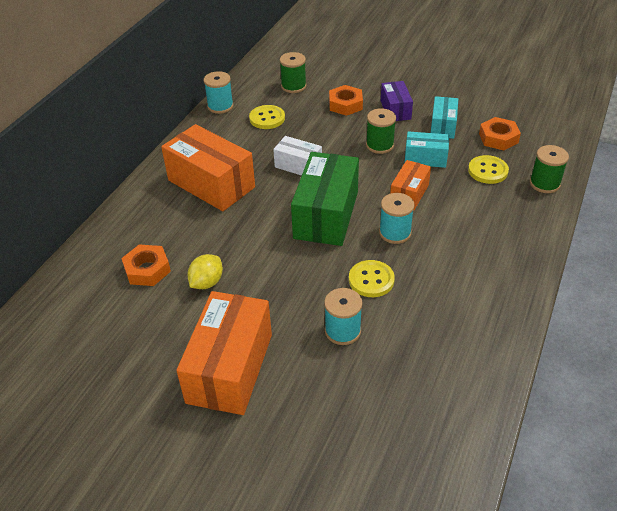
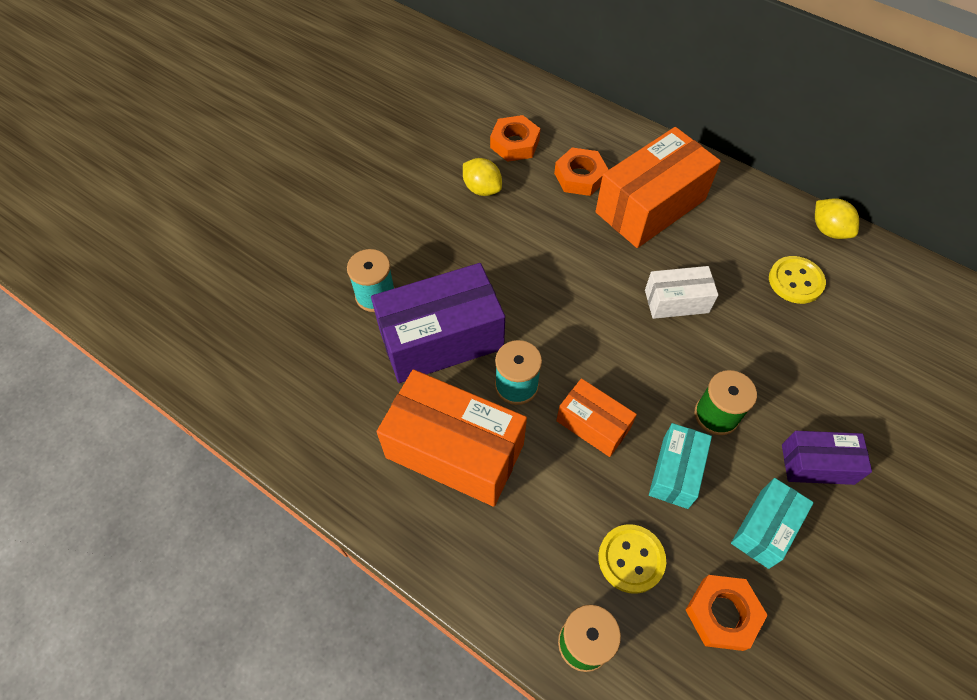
camera: 100 degrees right, 15 degrees up
orange box [176,291,272,415] -> orange box moved to [377,369,527,507]
turquoise spool [204,71,234,114] -> yellow lemon [815,198,859,239]
white box [273,136,322,176] -> white box turned 45 degrees clockwise [645,266,718,319]
green spool [280,52,306,93] -> none
green box [291,152,359,246] -> none
orange nut [329,85,363,116] -> orange nut moved to [554,148,609,196]
yellow button [349,260,395,297] -> purple box [371,263,505,383]
turquoise box [431,96,458,139] -> turquoise box turned 75 degrees counterclockwise [731,478,814,569]

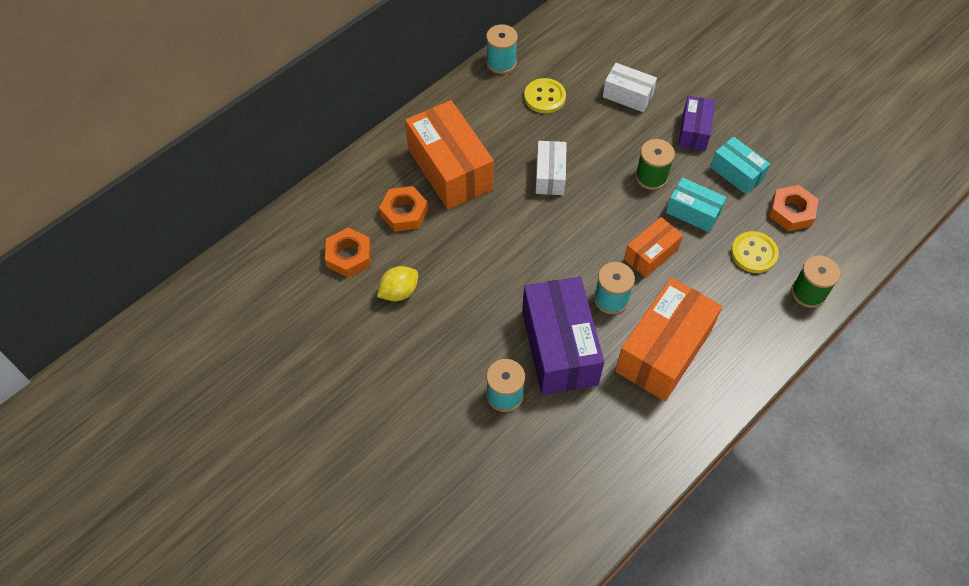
camera: 80 degrees left, 0 degrees up
yellow lemon [815,198,859,239] -> turquoise spool [486,24,518,74]
none -> white box [603,63,657,112]

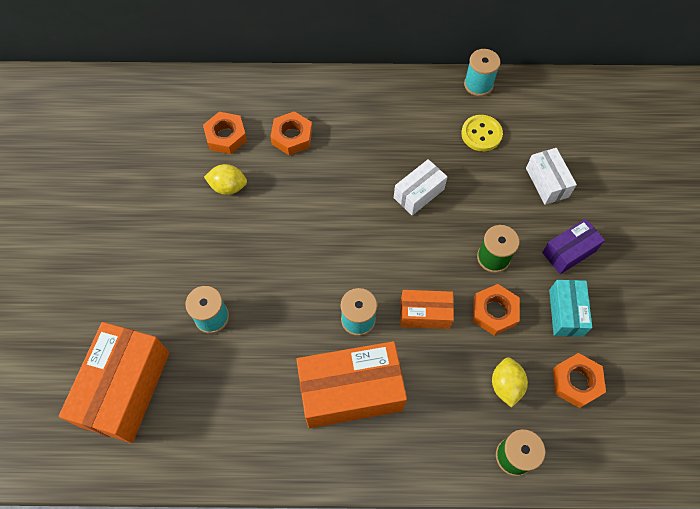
camera: 45 degrees right, 5 degrees up
orange box [405,100,494,210] -> orange box moved to [59,322,169,443]
purple box [522,277,604,395] -> none
turquoise box [666,177,727,233] -> orange nut [473,284,519,336]
yellow button [731,231,779,273] -> yellow lemon [492,358,528,408]

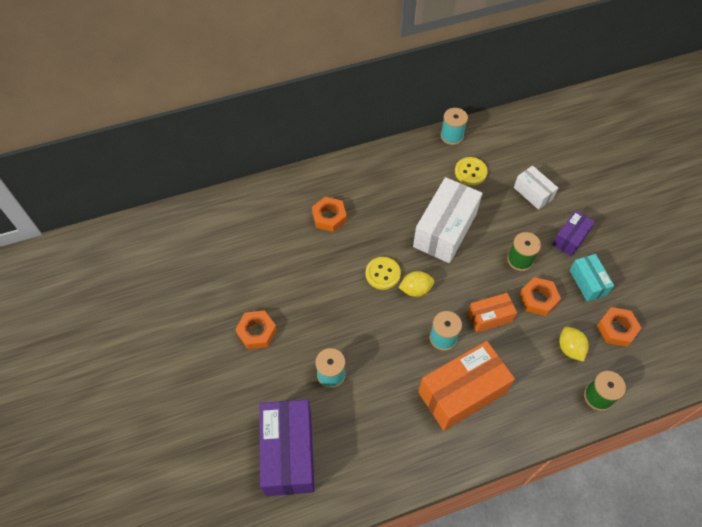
camera: 20 degrees left, 5 degrees down
orange box [59,322,169,443] -> purple box [259,400,315,496]
orange nut [203,112,247,154] -> orange nut moved to [235,310,277,349]
yellow lemon [204,164,247,195] -> yellow lemon moved to [398,271,434,297]
white box [394,159,447,216] -> white box [413,177,483,263], size x1.84
none -> yellow button [365,257,401,290]

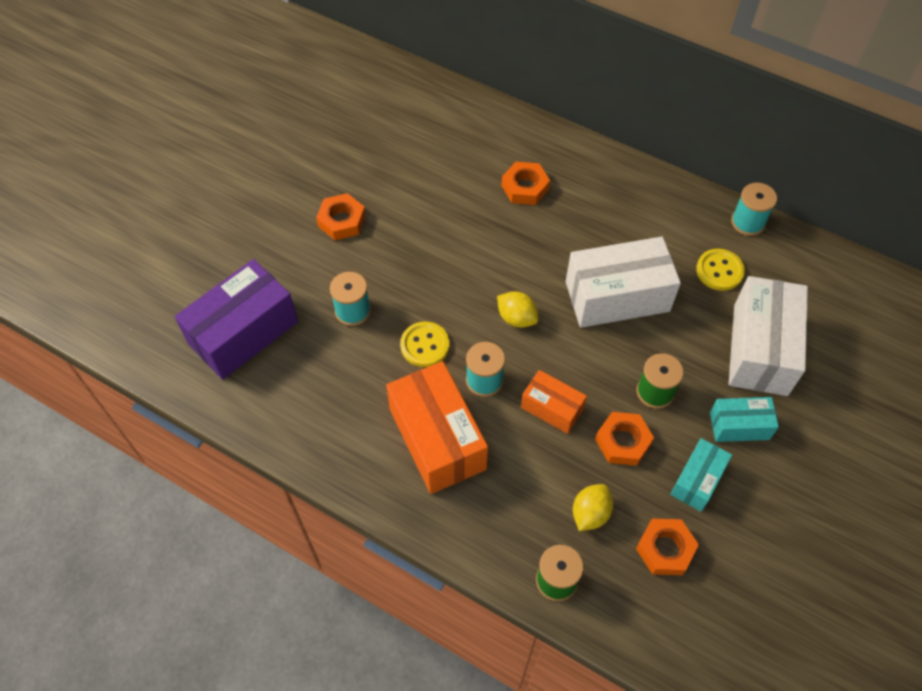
camera: 50 degrees right, 0 degrees up
yellow button [365,257,401,290] -> yellow button moved to [400,322,449,367]
orange box [418,341,515,431] -> orange box turned 45 degrees clockwise [386,361,488,494]
white box [514,166,558,210] -> white box [729,276,808,396], size x1.84
purple box [553,210,595,256] -> turquoise box [710,397,779,442]

